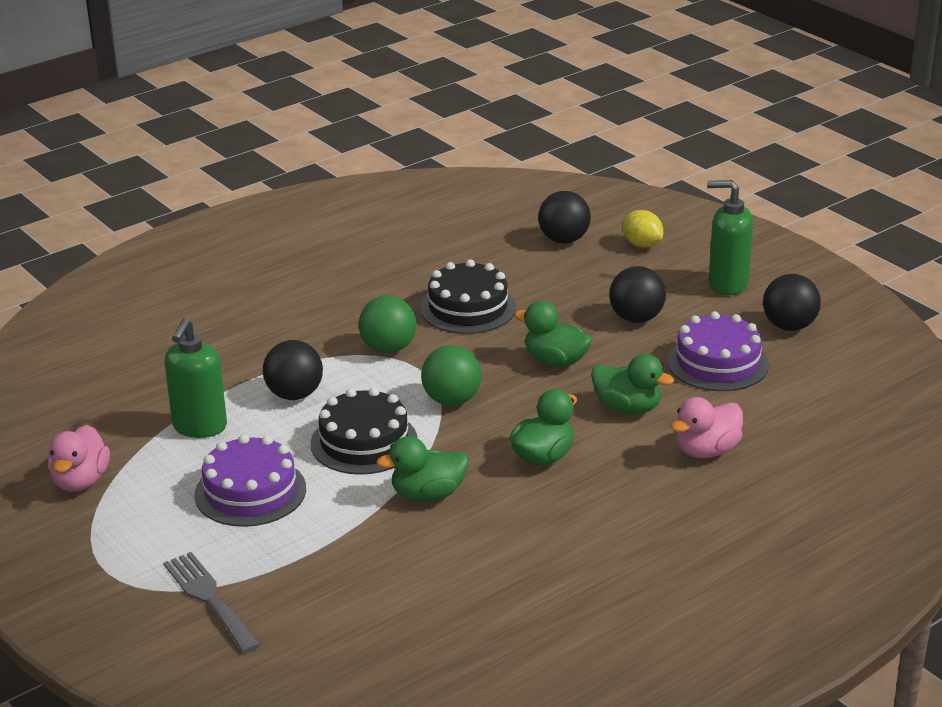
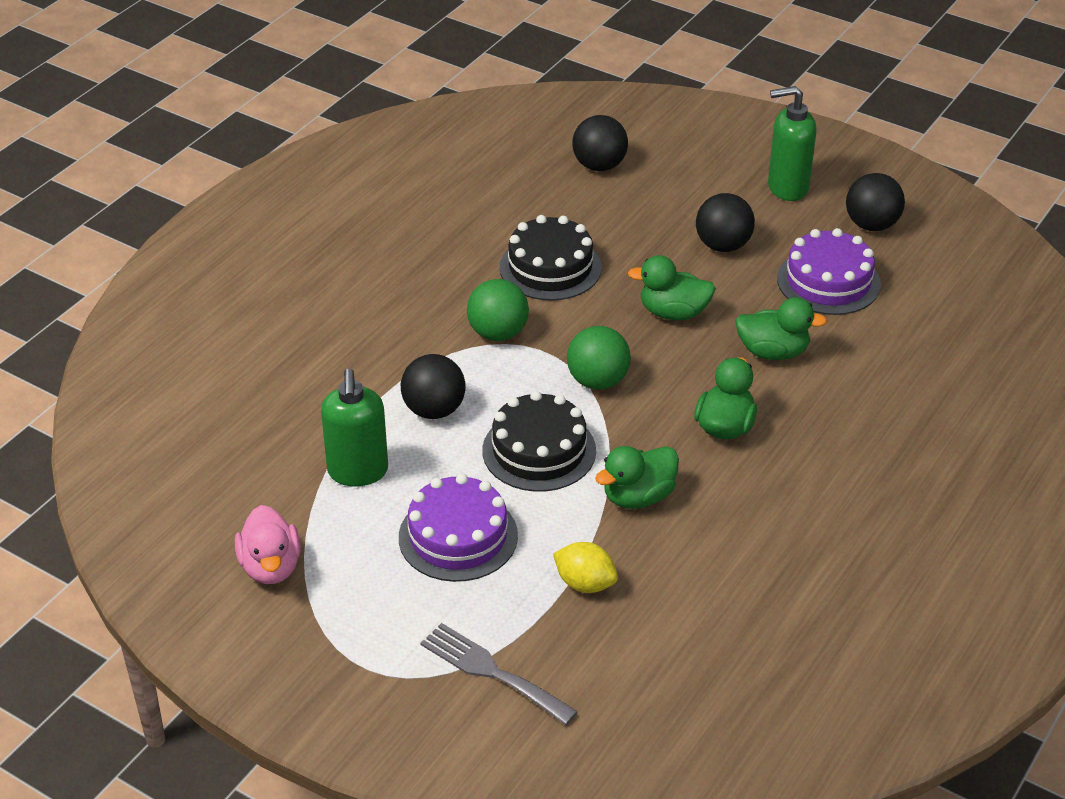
camera: 20 degrees left, 10 degrees up
yellow lemon [622,210,663,248] -> yellow lemon moved to [553,542,618,593]
pink duck [671,397,743,458] -> none

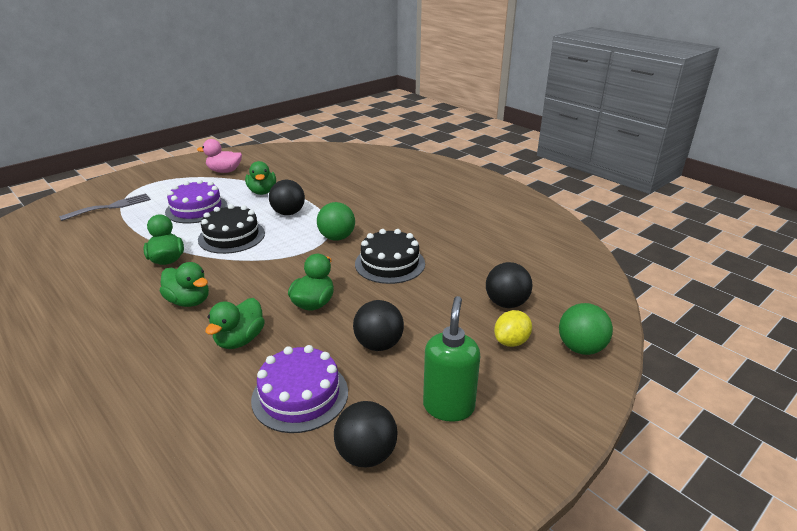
camera: 105 degrees right, 10 degrees down
green soap dispenser [321,369,388,486] -> green duck [245,161,276,195]
yellow lemon [553,542,618,593] -> yellow lemon moved to [494,310,532,347]
green ball [567,326,631,390] -> green ball moved to [559,303,613,355]

